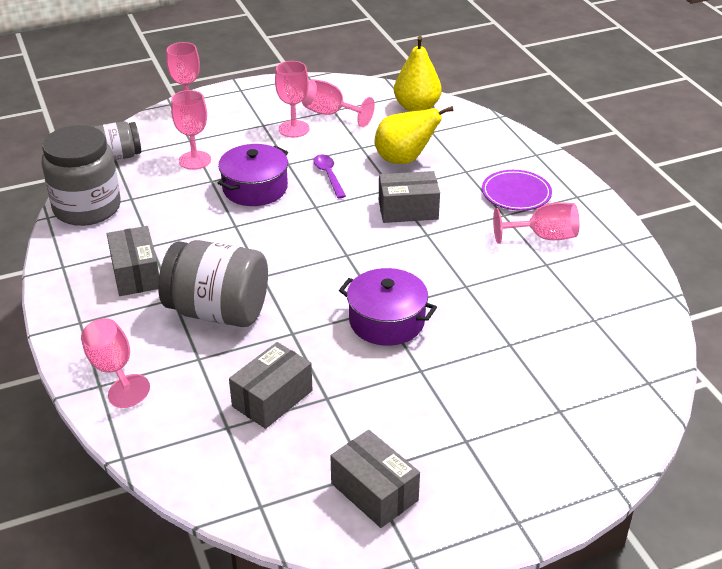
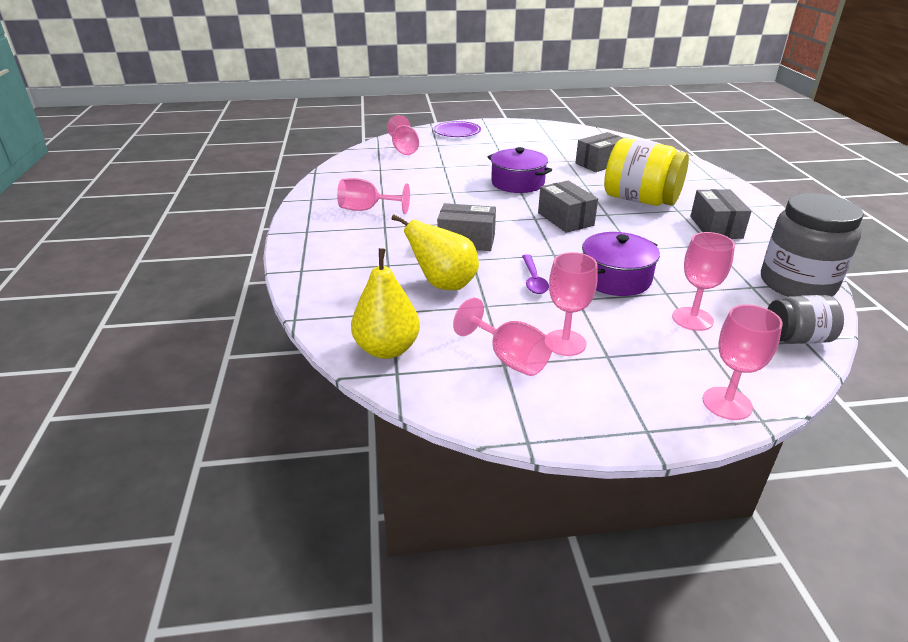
camera: 165 degrees left, 5 degrees down
pink goblet [81,318,150,408] -> pink goblet moved to [387,115,419,155]
grey jar [158,240,268,327] -> yellow jar [604,138,689,206]
grey box [330,430,420,528] -> grey box moved to [538,181,598,233]
purple plate [482,170,552,211] -> purple plate moved to [434,121,481,137]

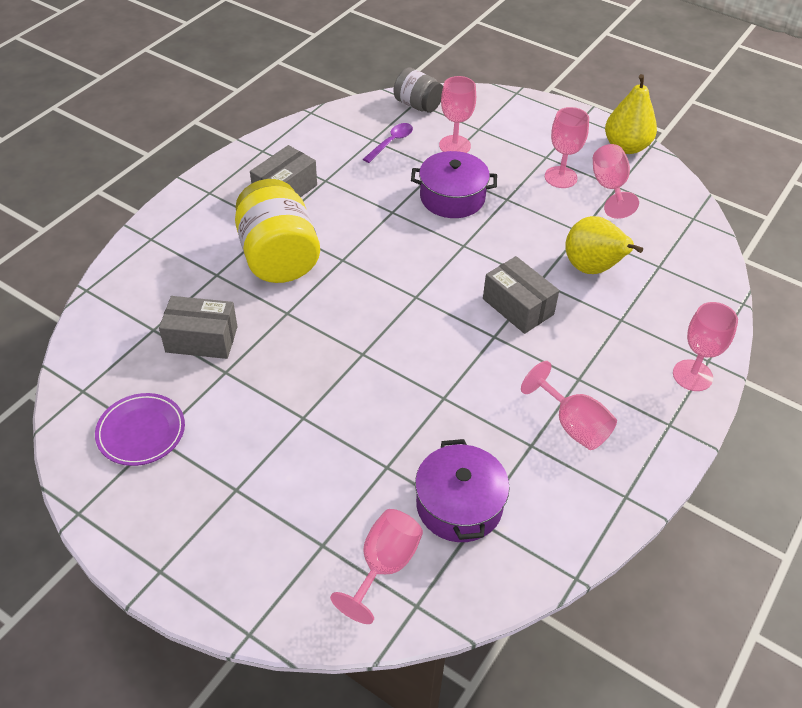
camera: 140 degrees left, 15 degrees up
yellow pear [351,248,420,359] -> yellow pear moved to [605,74,657,154]
purple plate [434,121,481,137] -> purple plate moved to [95,393,185,466]
purple pot [488,147,552,193] -> purple pot moved to [415,439,510,542]
purple spoon [522,255,549,294] -> purple spoon moved to [363,123,413,163]
grey box [538,181,598,233] -> none
pink goblet [702,304,783,420] -> pink goblet moved to [673,302,738,391]
grey jar [761,193,864,297] -> none

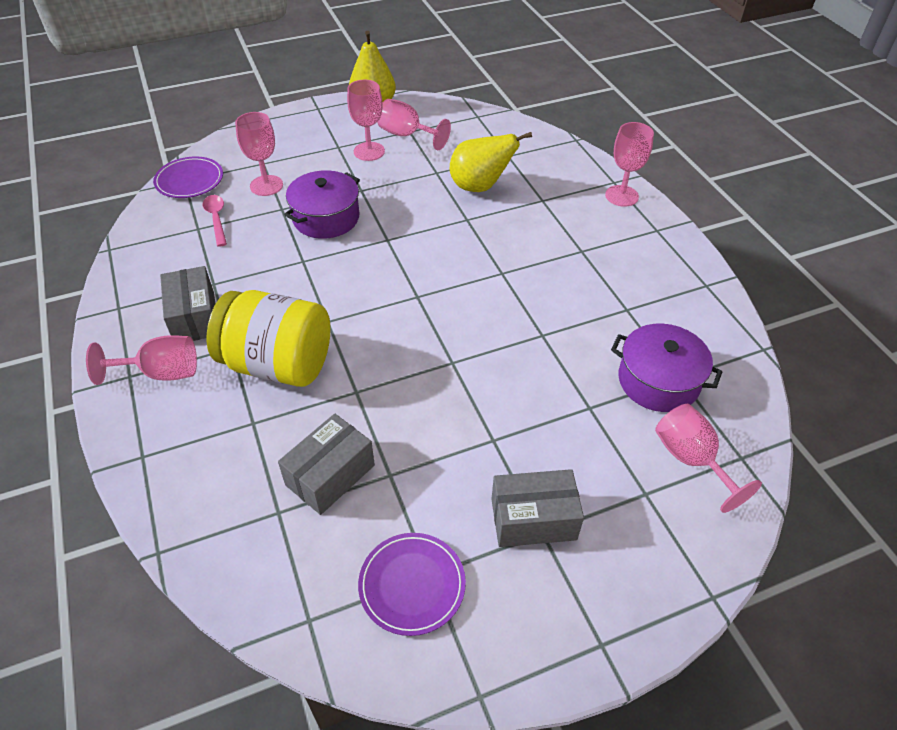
camera: 55 degrees left, 0 degrees up
purple spoon [363,123,413,163] -> pink spoon [203,195,227,247]
grey jar [394,68,443,113] -> purple plate [153,157,223,198]
grey box [483,256,559,334] -> grey box moved to [491,469,584,547]
pink goblet [521,361,617,450] -> pink goblet moved to [86,335,197,385]

